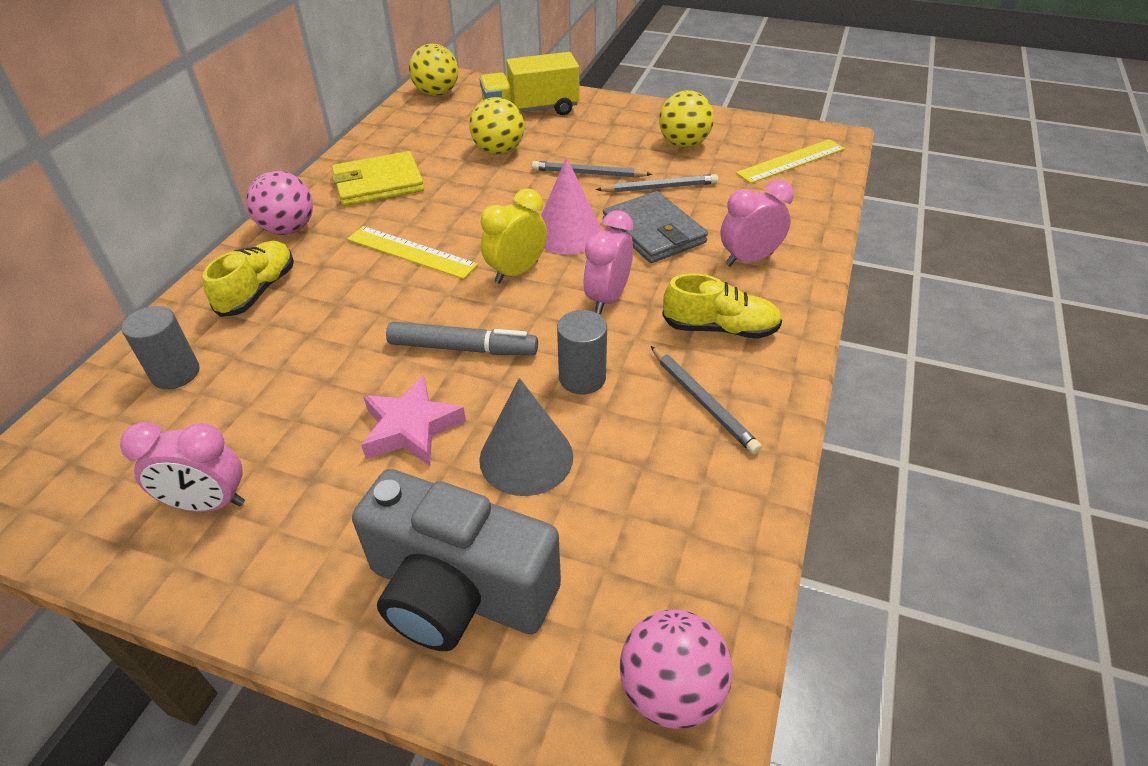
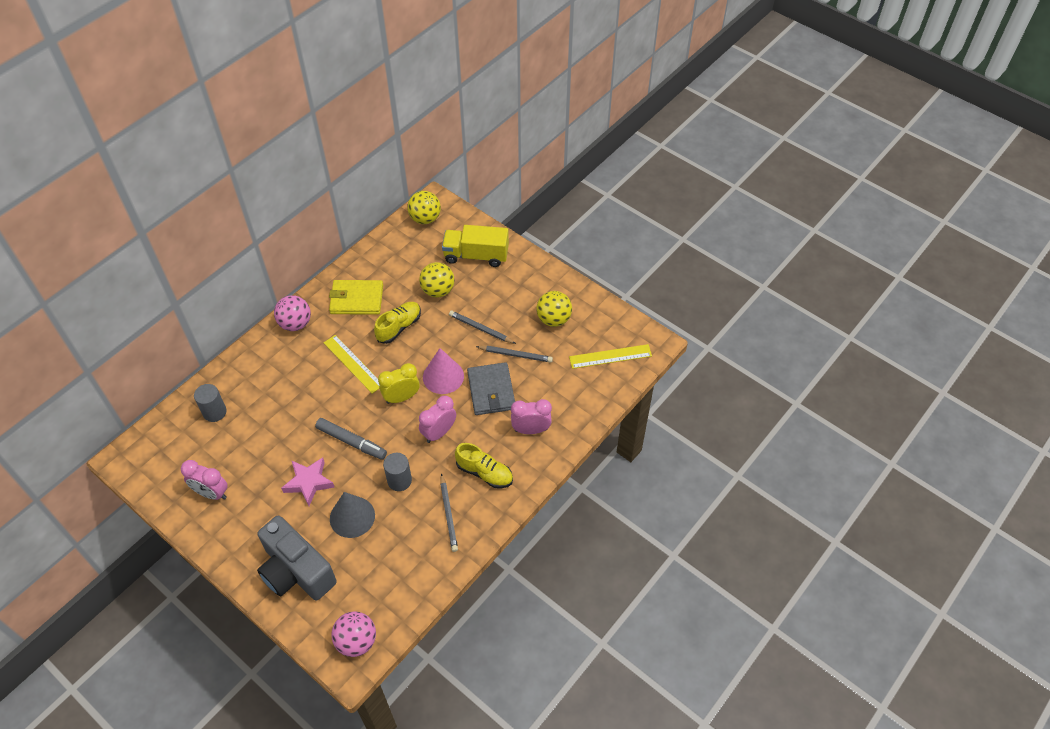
camera: 20 degrees right, 10 degrees up
yellow shoe [203,241,294,317] -> yellow shoe moved to [374,302,421,344]

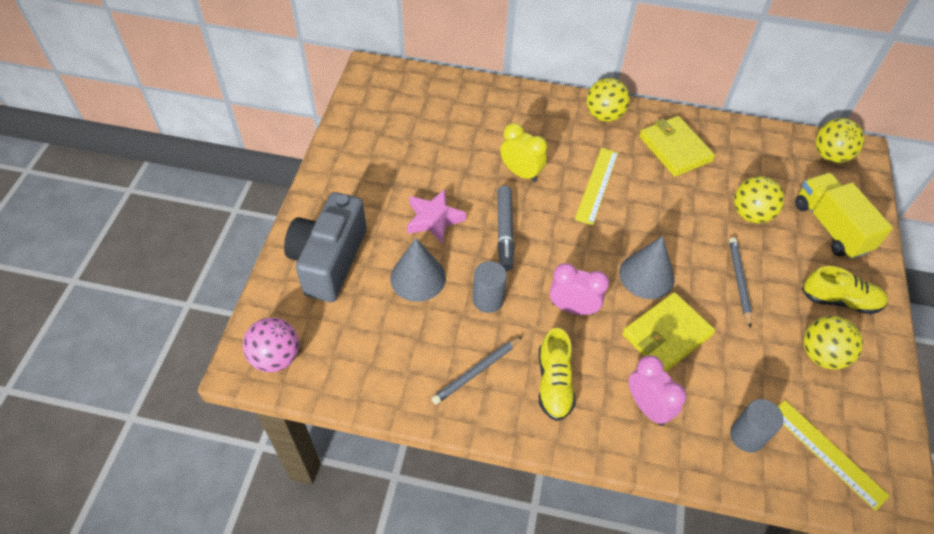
camera: 60 degrees right, 0 degrees up
pink clock [181,460,228,500] -> none
grey cylinder [194,384,227,422] -> grey cylinder moved to [730,399,784,453]
pink ball [274,295,311,331] -> yellow ball [587,78,630,122]
yellow shoe [374,302,421,344] -> yellow shoe moved to [802,266,888,314]
yellow clock [378,363,420,404] -> yellow clock moved to [500,123,547,182]
pink cone [423,348,464,394] -> grey cone [619,236,675,299]
grey wallet [467,362,515,415] -> yellow wallet [622,292,715,372]
grey pencil [476,346,553,363] -> none

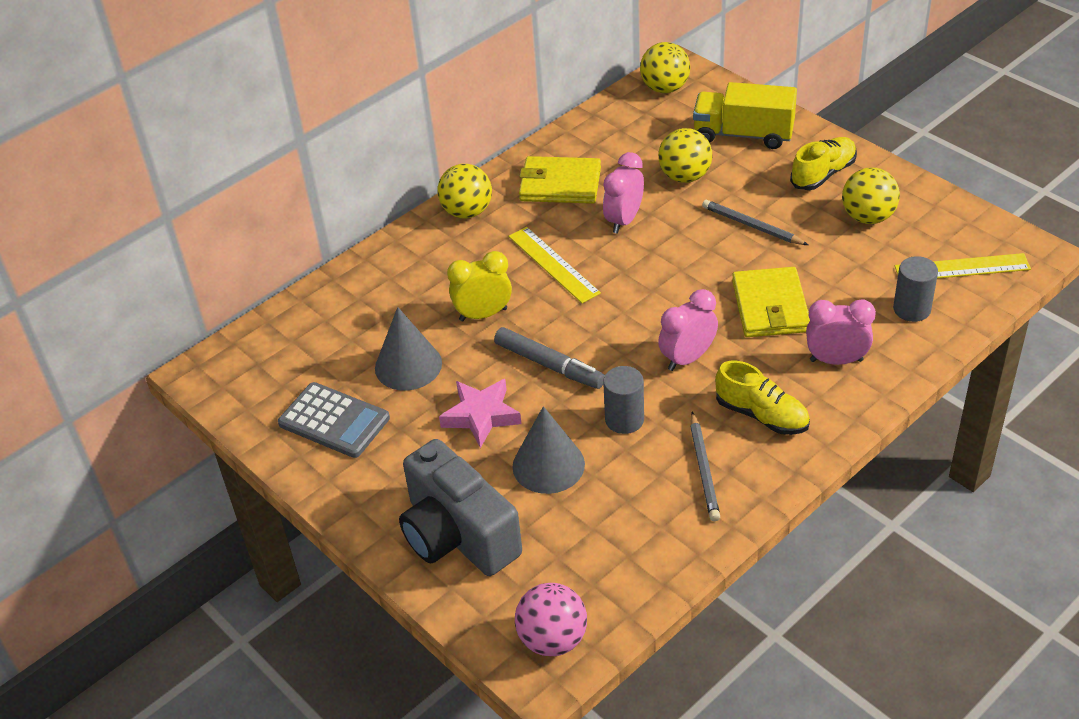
camera: 50 degrees left, 10 degrees down
grey cone [619,236,675,299] -> grey cone moved to [375,307,442,390]
none -> grey calculator [278,382,390,458]
none -> pink clock [603,152,644,234]

